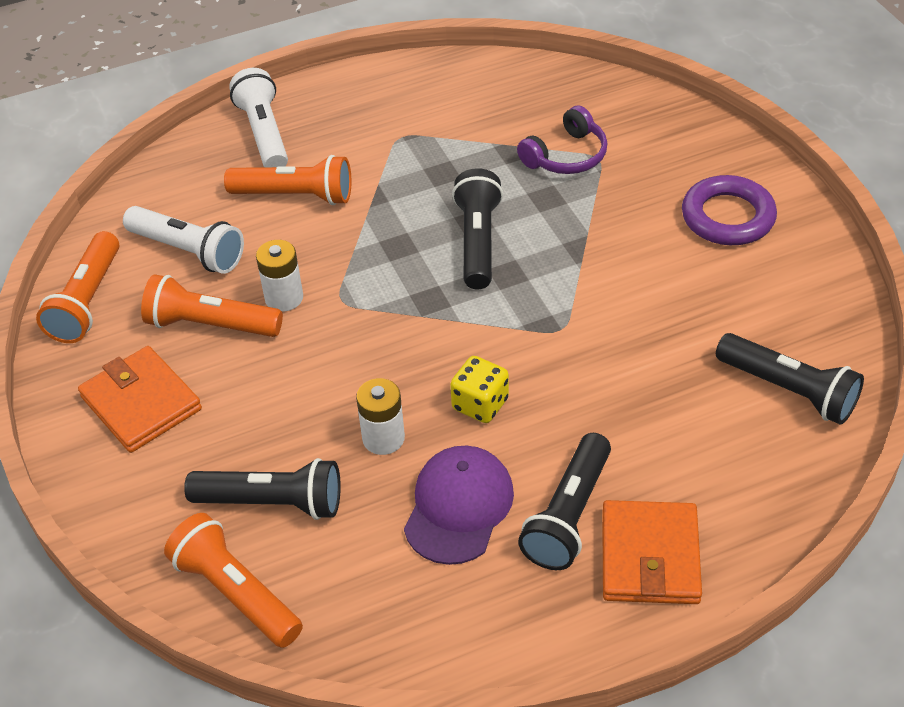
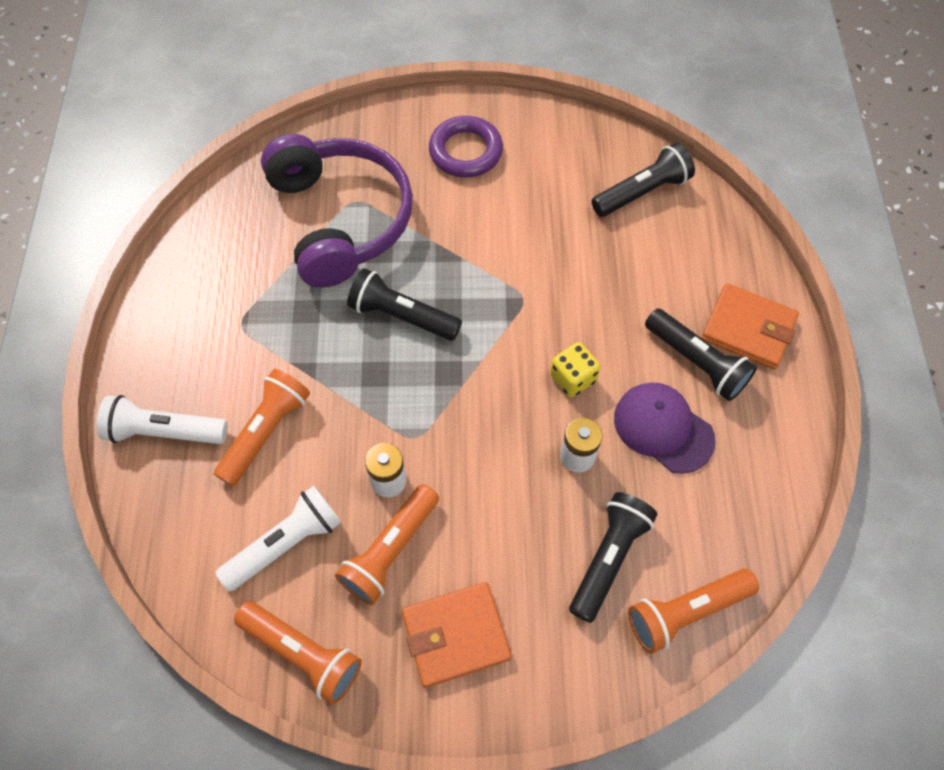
camera: 70 degrees left, 15 degrees up
purple headphones [517,105,607,174] -> purple headphones [261,134,413,288], size x2.13

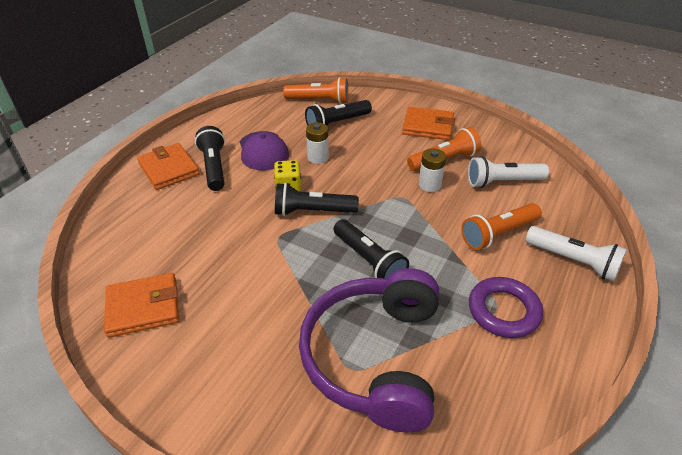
camera: 150 degrees left, 20 degrees down
orange flashlight [234,601,362,705] -> none
purple ring [429,116,503,178] -> purple ring moved to [469,277,543,338]
black flashlight [591,143,695,217] -> black flashlight moved to [275,183,359,216]
none -> orange wallet [104,273,179,338]

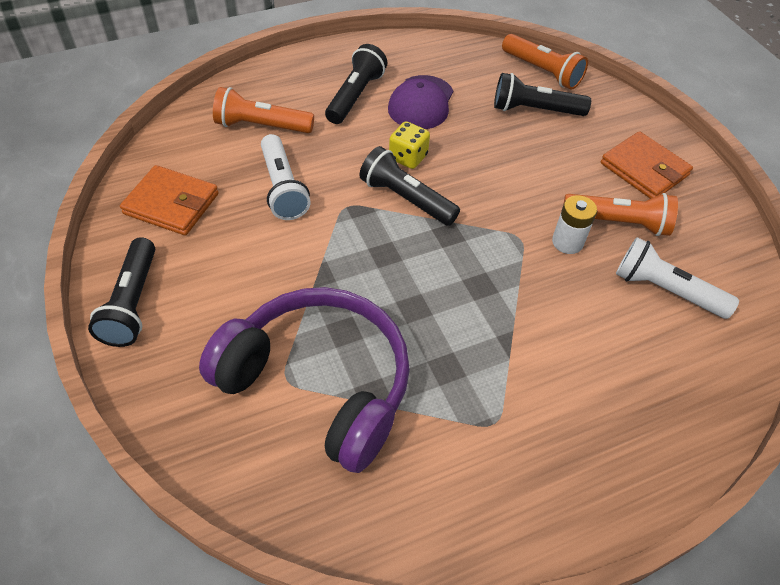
camera: 35 degrees right, 10 degrees up
orange wallet [137,143,200,190] -> none
purple headphones [299,268,439,432] -> purple headphones turned 75 degrees clockwise [199,287,410,473]
white battery [306,122,329,164] -> none
black flashlight [333,219,409,279] -> black flashlight moved to [88,237,155,347]
orange flashlight [461,203,542,250] -> orange flashlight moved to [213,87,314,133]
purple ring [469,277,543,338] -> none
white flashlight [525,226,627,282] -> white flashlight moved to [261,134,311,220]

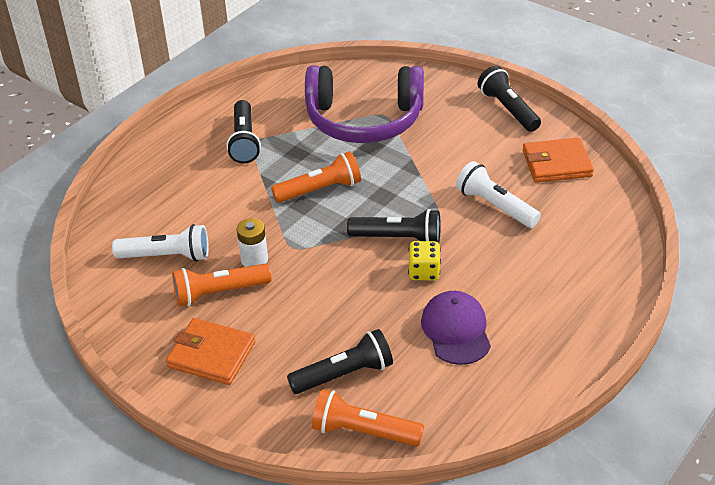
camera: 155 degrees right, 10 degrees down
orange flashlight [213,87,314,133] -> orange flashlight moved to [271,151,361,203]
black flashlight [325,44,387,124] -> black flashlight moved to [227,100,261,163]

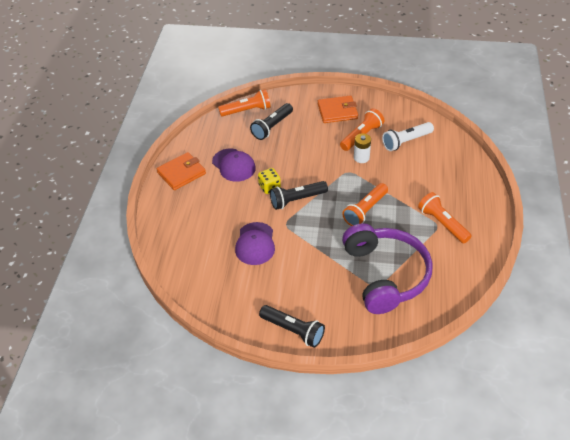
camera: 150 degrees right, 5 degrees up
black flashlight [227,100,261,163] -> orange flashlight [418,192,472,244]
purple headphones [305,65,424,143] -> purple headphones turned 105 degrees clockwise [342,223,433,314]
white flashlight [456,161,541,228] -> purple cap [235,222,275,265]
orange wallet [523,138,594,183] -> orange wallet moved to [156,152,206,190]

